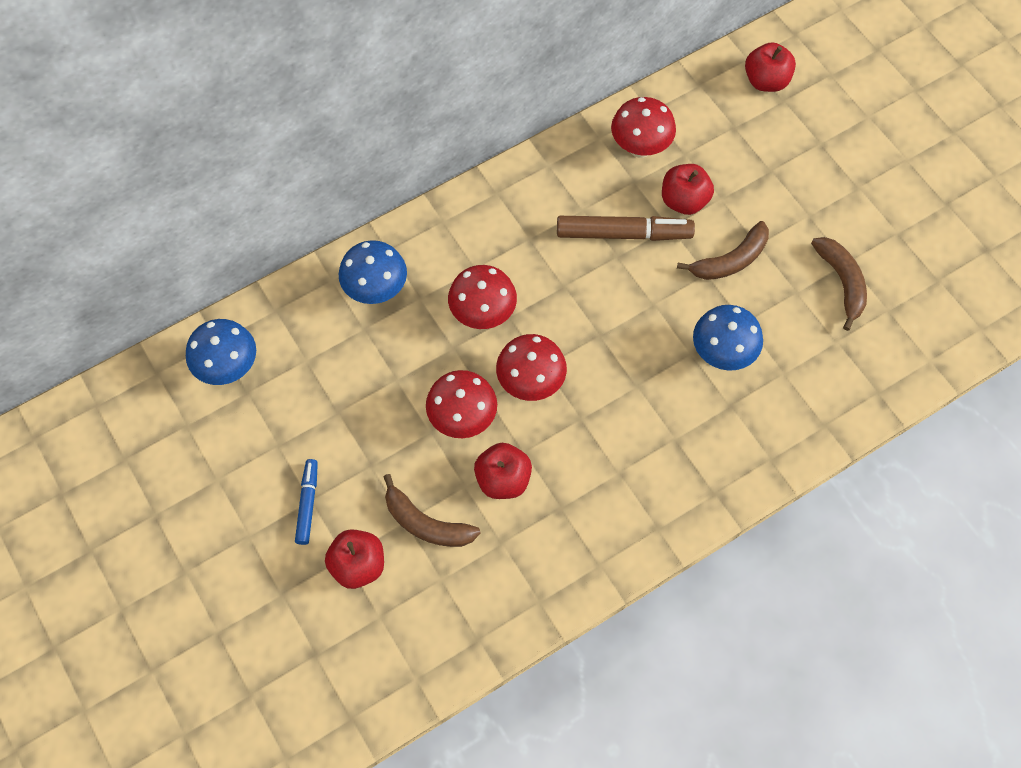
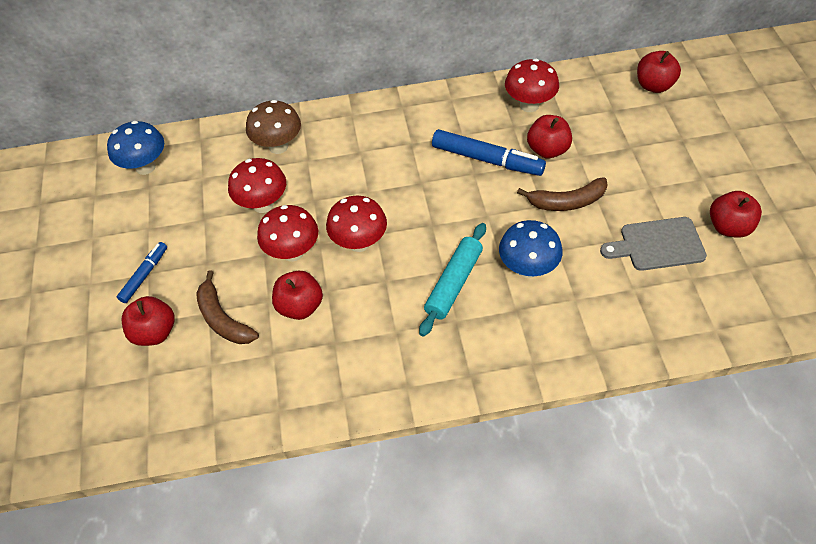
camera: 25 degrees right, 10 degrees down
blue mushroom [339,240,407,304] -> brown mushroom [246,100,301,154]
red mushroom [448,265,517,329] -> red mushroom moved to [228,158,286,213]
brown marker [557,216,695,241] -> blue marker [432,129,546,176]
brown banana [811,237,867,331] -> grey cutting board [600,217,707,271]
none -> turquoise rolling pin [419,223,486,337]
none -> red apple [710,191,762,238]

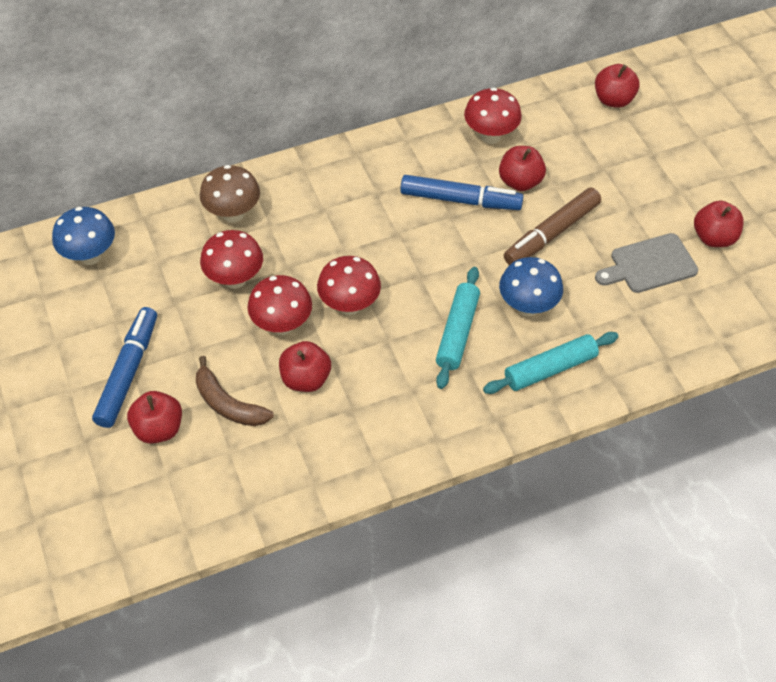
camera: 15 degrees left, 0 degrees up
blue marker [117,242,167,303] -> blue marker [92,307,157,428], size x1.72
brown banana [517,177,607,211] -> brown marker [504,187,601,265]
none -> turquoise rolling pin [483,332,619,394]

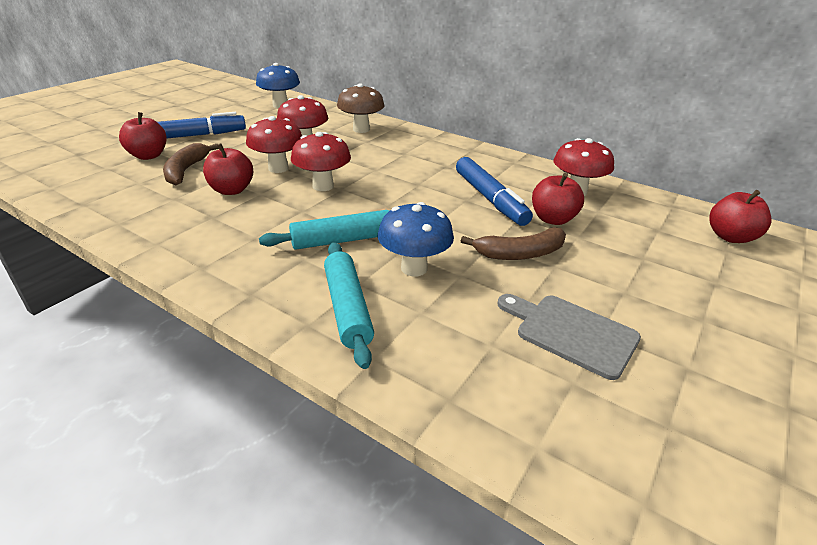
camera: 55 degrees right, 20 degrees down
turquoise rolling pin [483,332,619,394] -> turquoise rolling pin turned 45 degrees clockwise [324,242,374,369]
brown marker [504,187,601,265] -> brown banana [461,227,566,260]
red apple [694,201,744,247] -> none

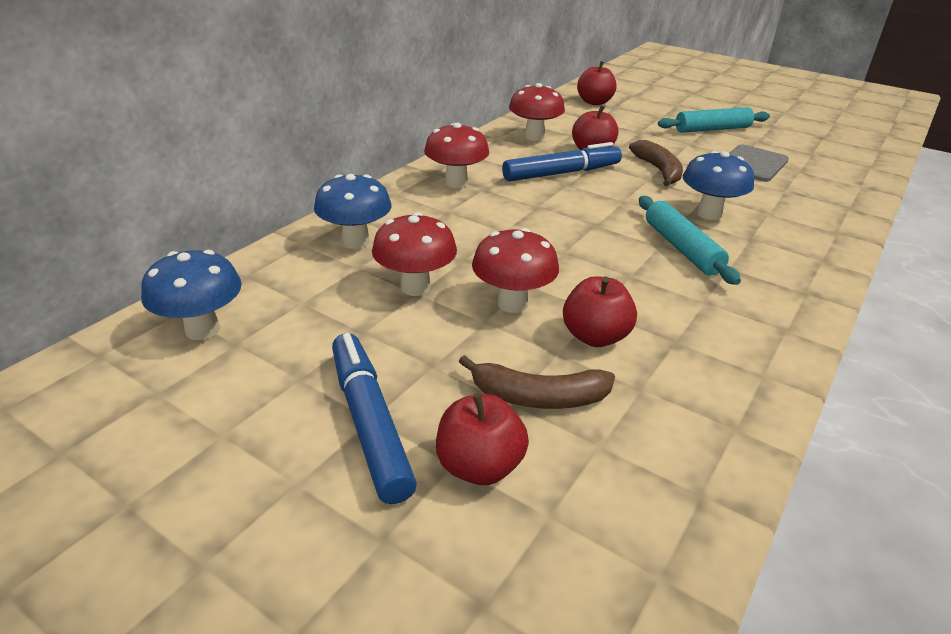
camera: 90 degrees left, 0 degrees up
red mushroom [291,132,351,191] -> red mushroom moved to [424,123,489,188]
turquoise rolling pin [324,242,374,369] -> turquoise rolling pin moved to [658,107,770,133]
brown mushroom [337,83,384,133] -> blue mushroom [314,174,391,249]

